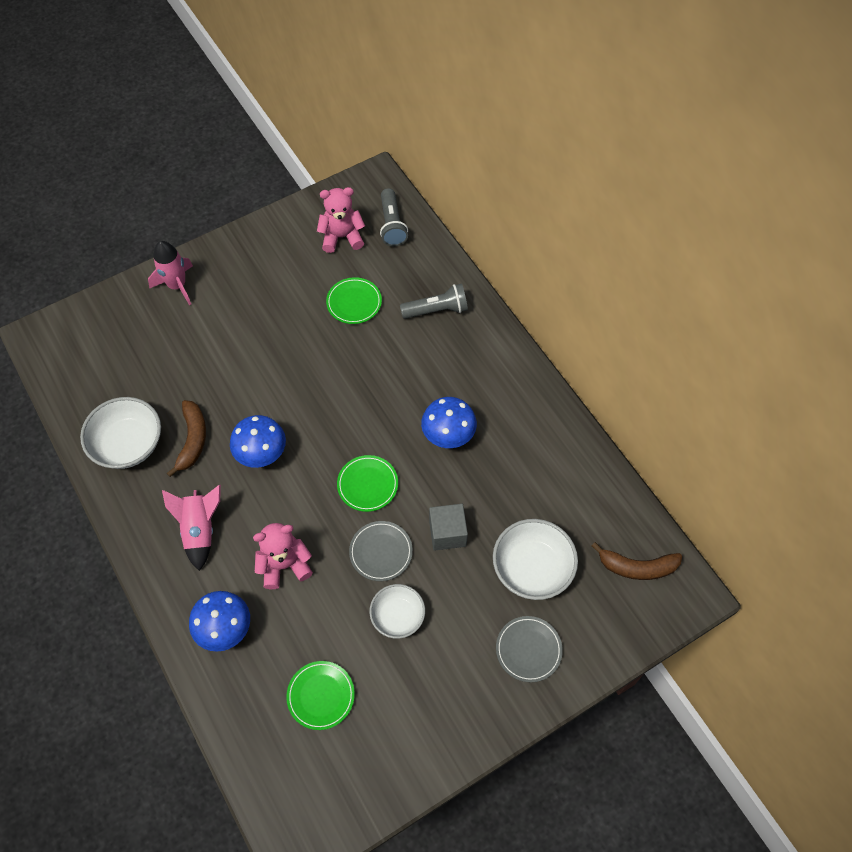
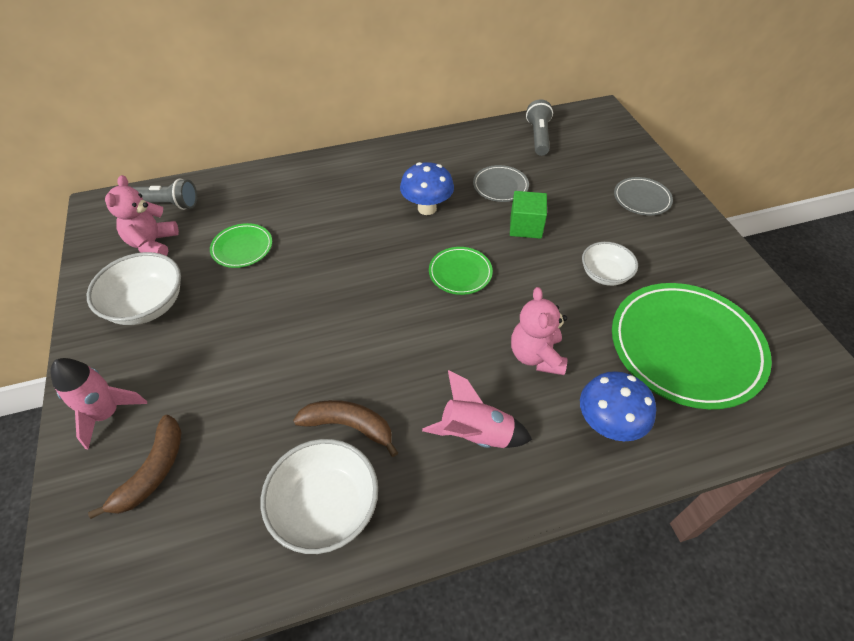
camera: 75 degrees left, 10 degrees down
blue mushroom [230,415,286,468] -> none
green plate [286,661,355,730] -> green plate [612,283,772,409], size x2.13
grey plate [349,521,413,581] -> grey plate moved to [473,165,529,202]
grey flashlight [400,284,468,319] -> grey flashlight moved to [526,99,553,156]
grey cube [429,504,468,551] -> green cube [510,191,547,239]
white bowl [493,519,578,600] -> white bowl moved to [87,252,181,325]
brown banana [592,542,682,580] -> brown banana moved to [88,415,181,519]

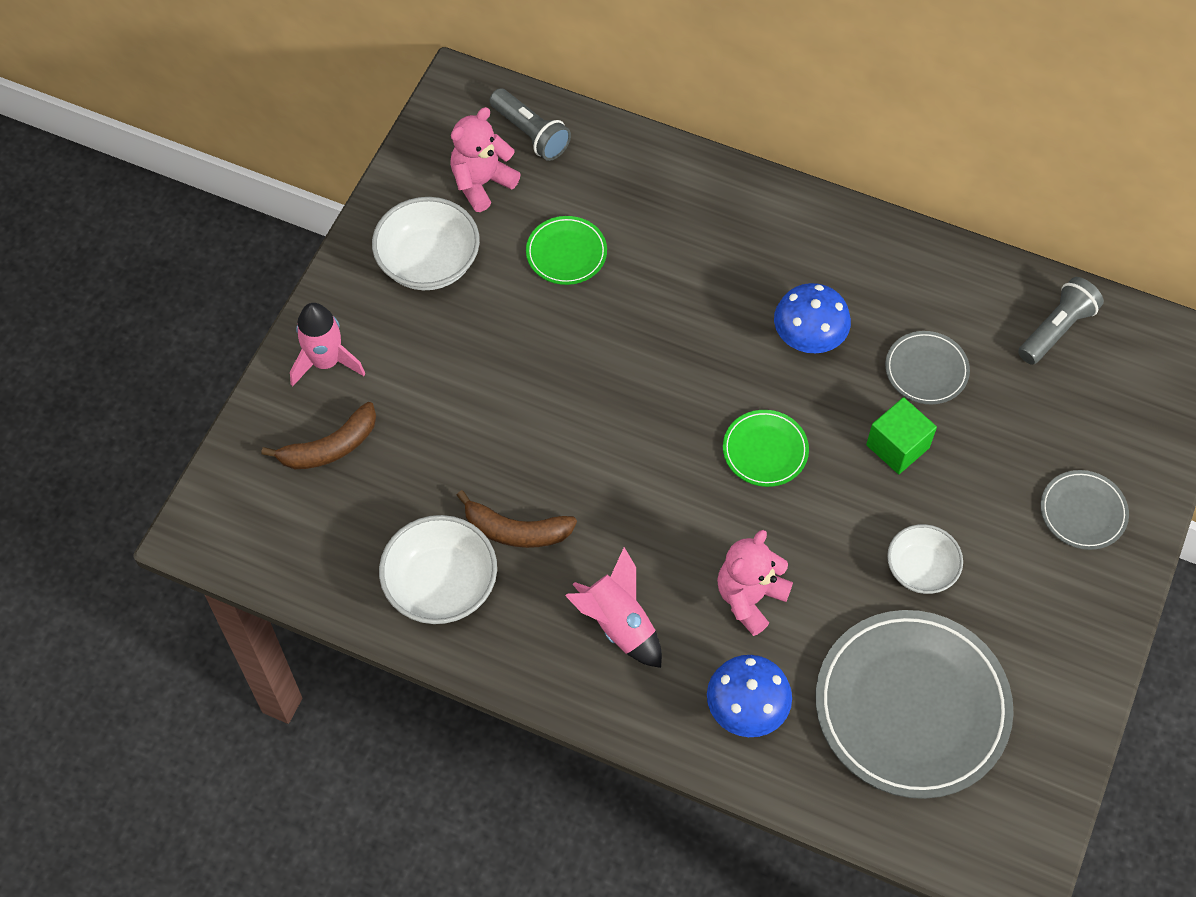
camera: 40 degrees right, 10 degrees up
brown banana [293,400,398,457] -> brown banana turned 135 degrees clockwise [457,490,577,548]
green plate [612,283,772,409] -> grey plate [816,610,1014,799]

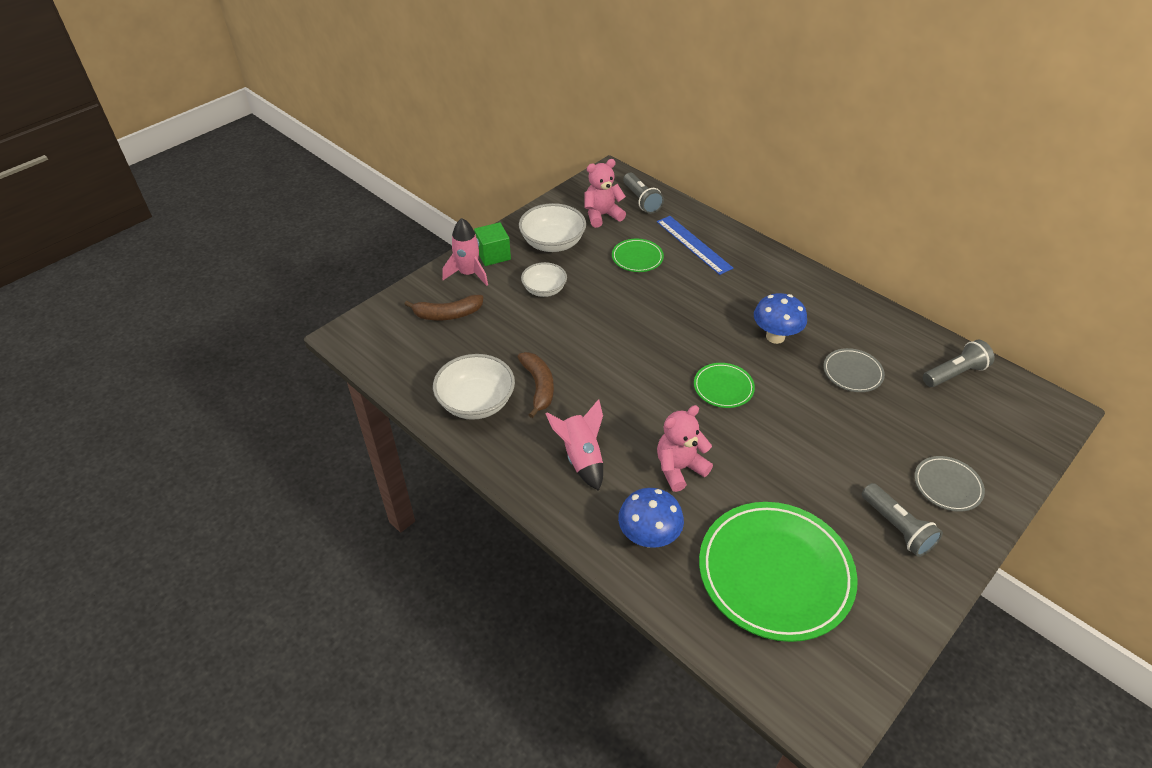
camera: 20 degrees right, 15 degrees down
brown banana [457,490,577,548] -> brown banana turned 135 degrees counterclockwise [518,352,554,418]
grey plate [816,610,1014,799] -> green plate [699,502,857,642]
green cube [866,397,937,474] -> green cube moved to [474,222,511,266]
white bowl [887,524,963,594] -> white bowl moved to [521,262,567,297]
none -> blue ruler [657,216,733,275]
none -> grey flashlight [862,483,943,557]

